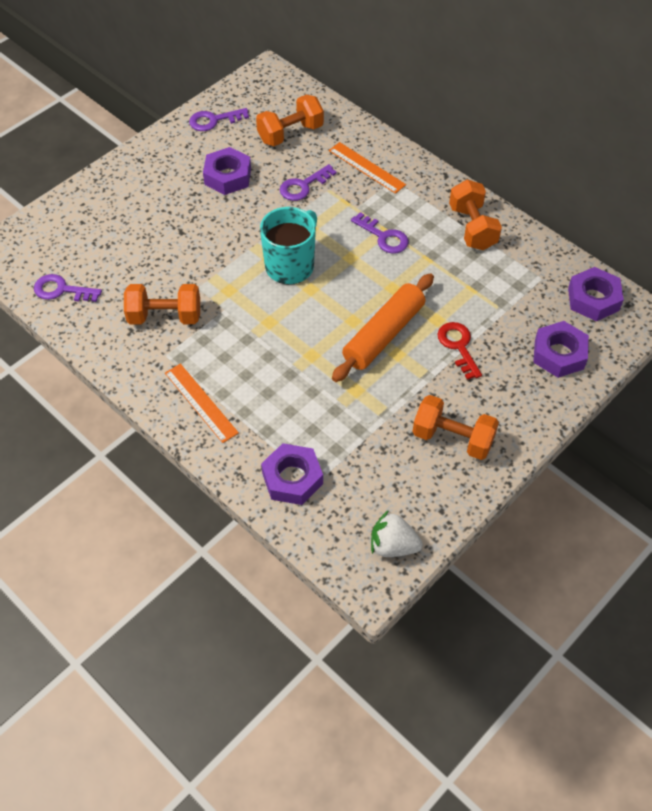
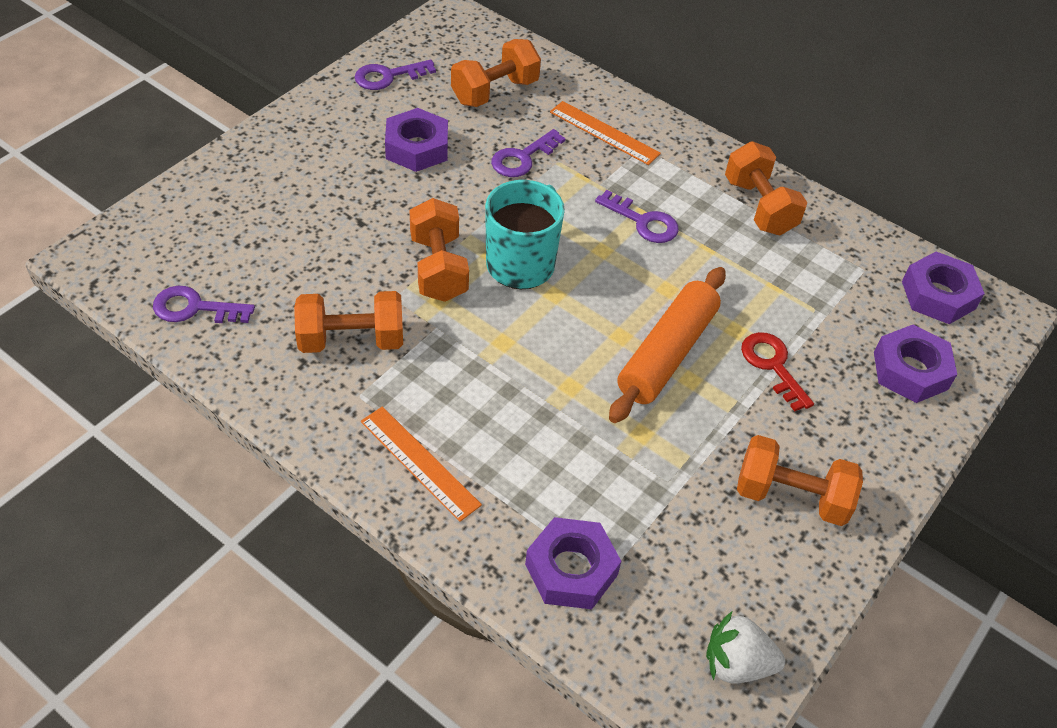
camera: 10 degrees left, 5 degrees down
none -> orange dumbbell [410,198,469,302]

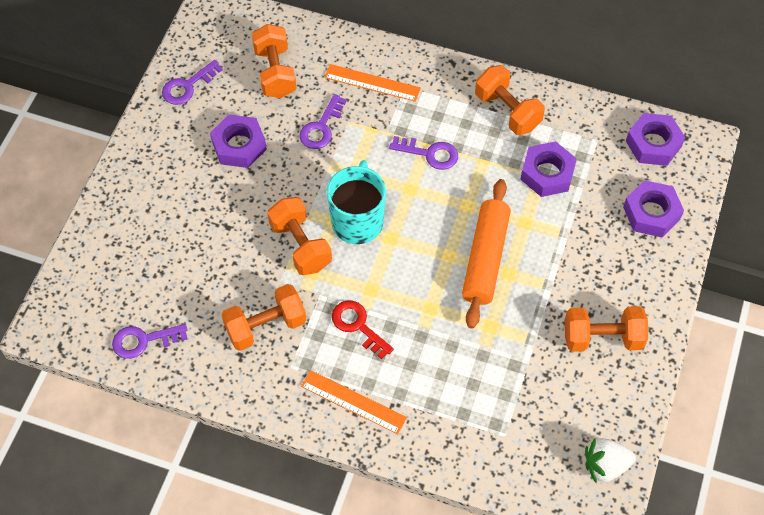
camera: 15 degrees left, 10 degrees up
orange dumbbell [451,39,541,107] -> orange dumbbell turned 45 degrees counterclockwise [252,24,297,98]
purple nut [525,517,621,609] -> purple nut moved to [520,141,577,197]
red key [741,332,814,412] -> red key moved to [332,300,394,359]

